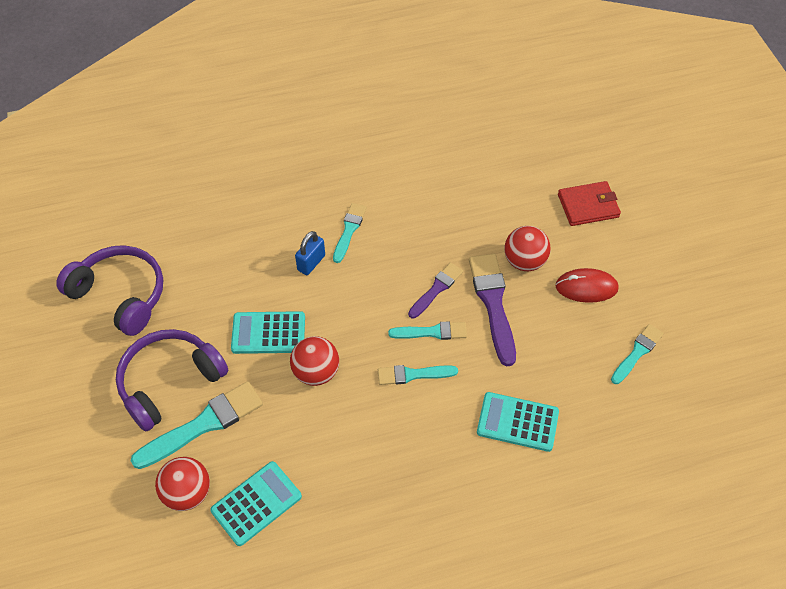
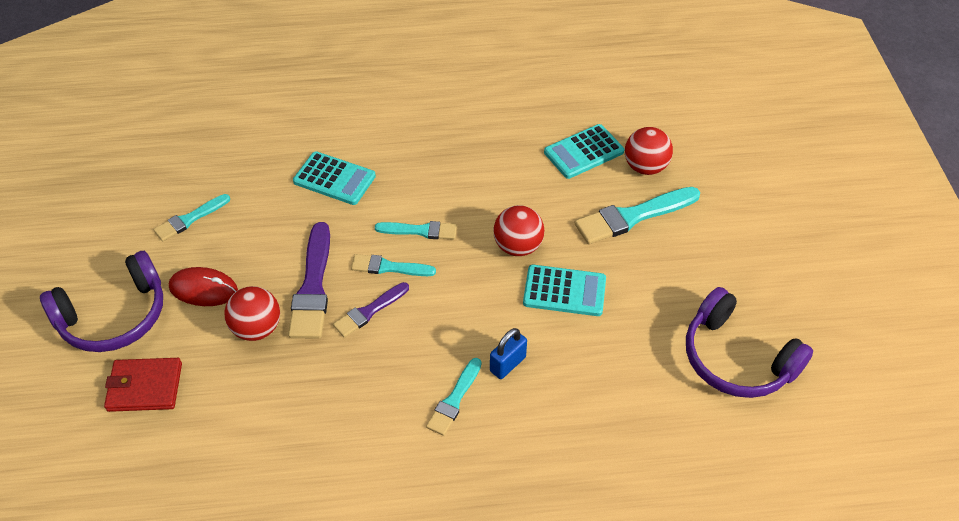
camera: 170 degrees left, 5 degrees down
purple headphones [116,329,229,432] -> purple headphones moved to [40,251,163,352]

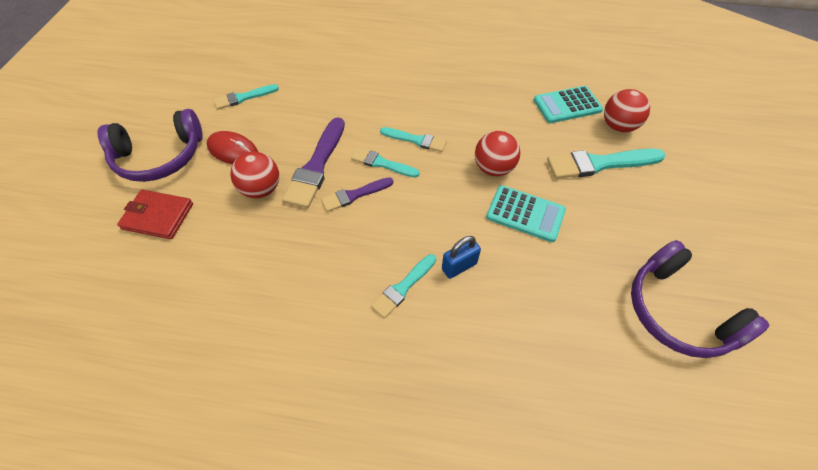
camera: 15 degrees right, 5 degrees up
turquoise calculator [293,151,376,205] -> none

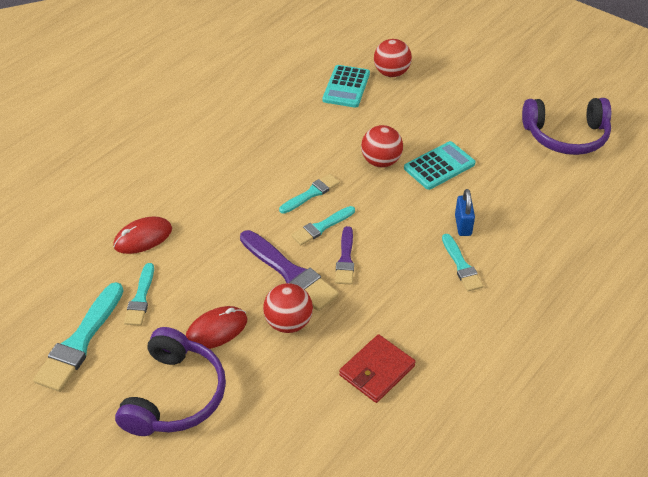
camera: 60 degrees left, 10 degrees down
red wallet [117,190,193,239] -> red wallet moved to [339,334,416,403]
turquoise brush [547,148,665,179] -> turquoise brush moved to [33,282,124,392]
none -> red mouse [113,217,172,254]

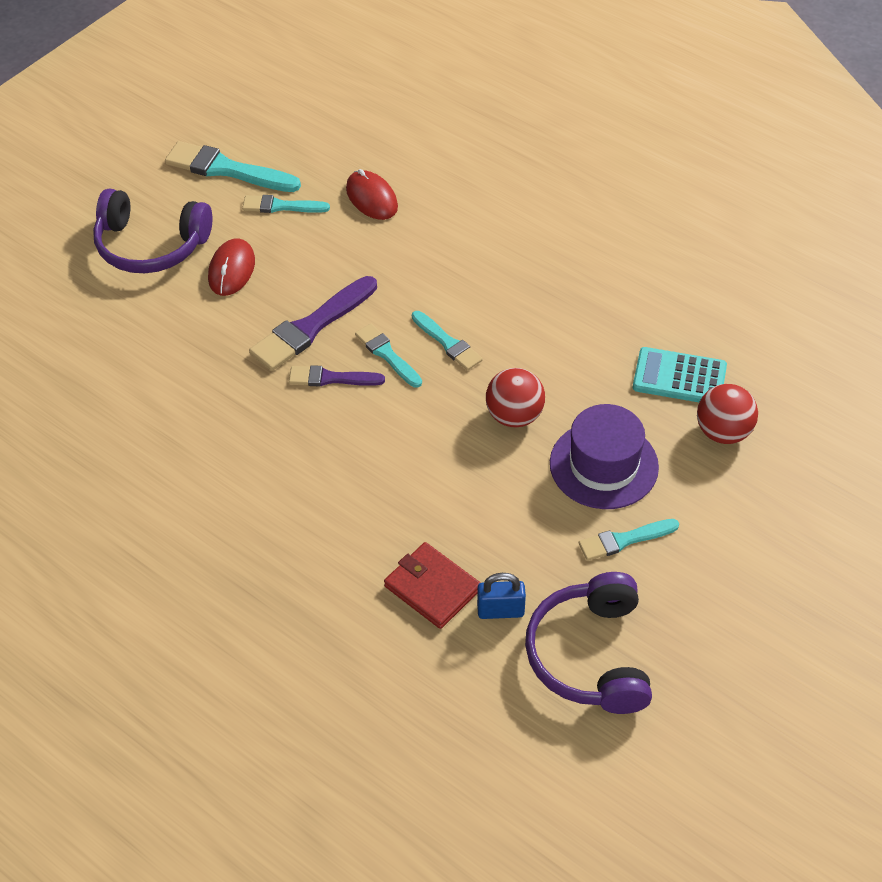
camera: 90 degrees right, 5 degrees up
red mouse [186,306,247,349] -> red mouse turned 45 degrees clockwise [208,238,255,296]
red ball [263,283,313,333] -> none
red wallet [339,334,416,403] -> red wallet moved to [384,542,480,629]
turquoise calculator [404,141,475,190] -> none
turquoise brush [442,234,483,292] -> turquoise brush moved to [579,519,679,561]
blue padlock [455,189,475,236] -> blue padlock moved to [477,573,526,619]
none -> purple hat [550,404,659,509]

